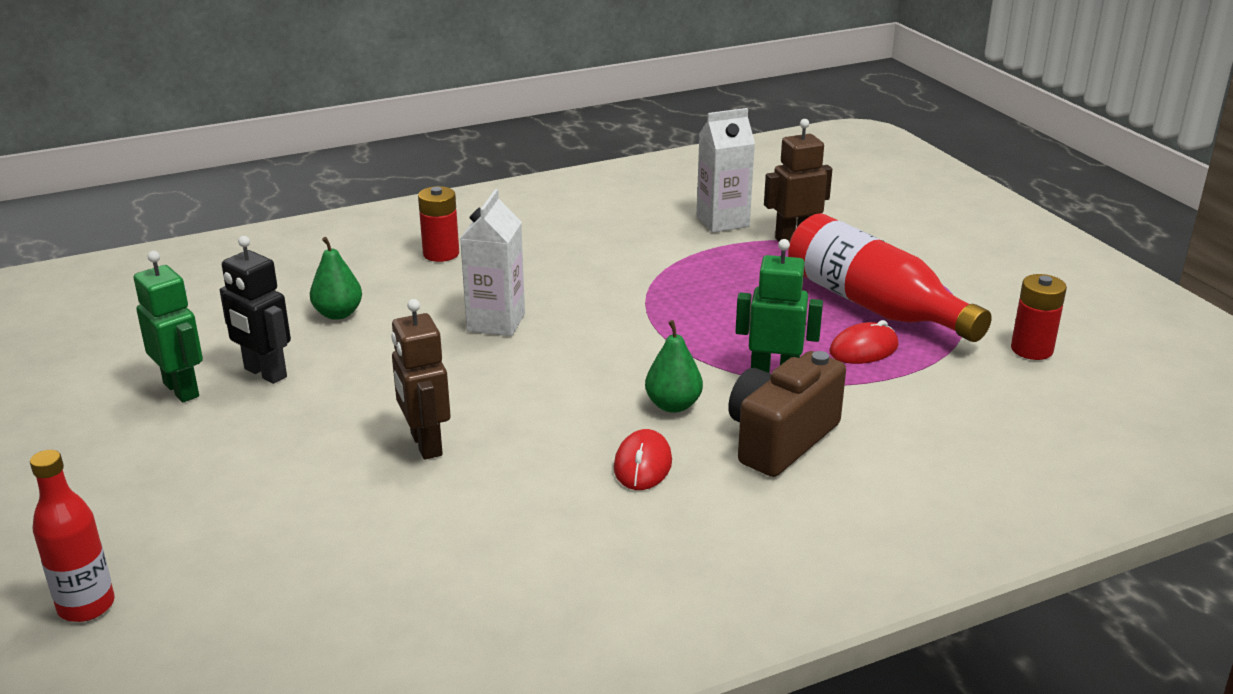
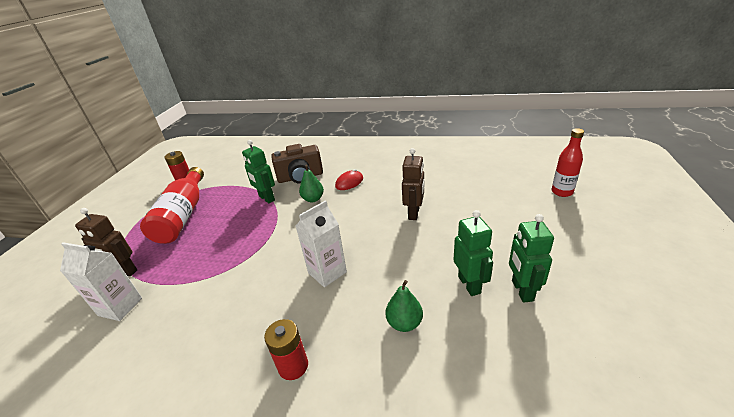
camera: 140 degrees left, 5 degrees up
black robot [220,236,291,384] -> green robot [453,210,493,296]
red mouse [829,320,899,364] -> none

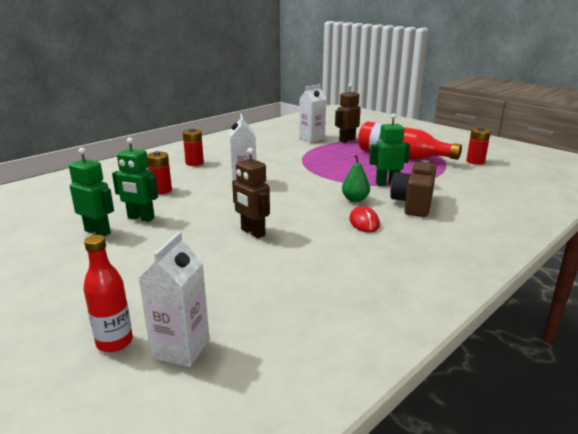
camera: 120 degrees right, 10 degrees down
green pear [385,280,423,332] -> red battery [147,151,172,194]
none -> white carton [138,231,209,367]

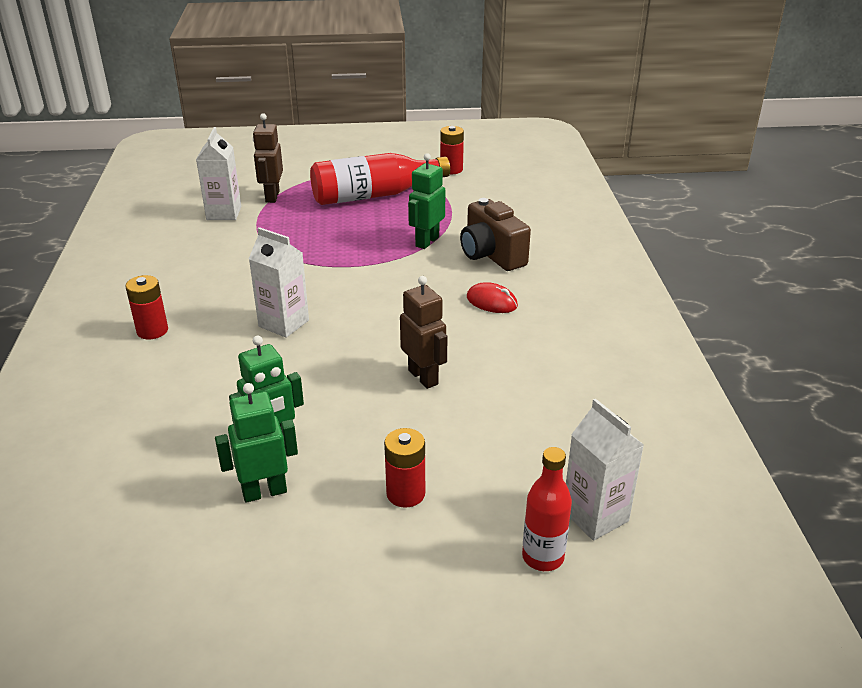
camera: 50 degrees left, 10 degrees up
red battery [147,151,172,194] -> red battery moved to [384,428,425,508]
brown robot [232,148,270,238] -> brown robot turned 120 degrees counterclockwise [400,276,447,389]
green pear [342,155,370,202] -> none

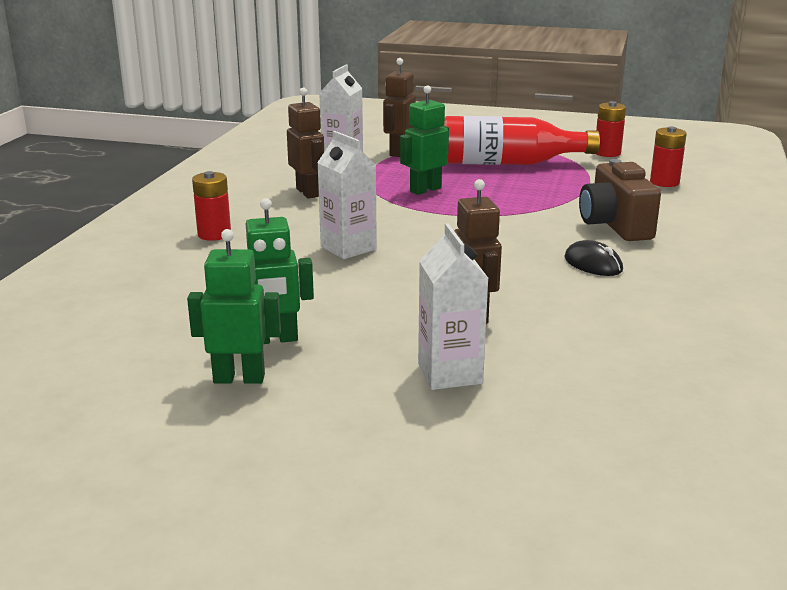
camera: 20 degrees right, 10 degrees down
red battery [384,428,425,508] -> red battery moved to [650,126,687,187]
green robot [408,153,445,249] -> green robot moved to [400,85,449,195]
red mouse [467,282,518,313] -> black mouse [564,240,623,276]
red bottle [522,447,572,571] -> none
white carton [566,398,644,541] -> white carton moved to [418,223,489,390]
none -> brown robot [287,88,324,199]

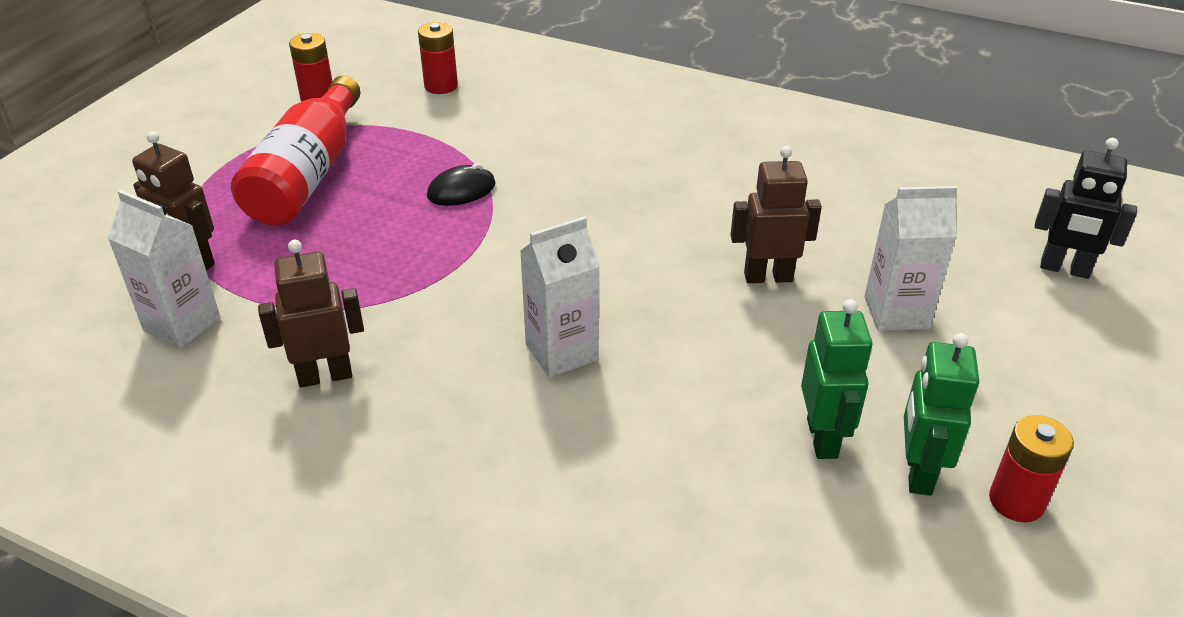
camera: 80 degrees left, 15 degrees up
red battery [192,171,231,241] -> red battery moved to [989,415,1074,522]
green robot [400,85,449,195] -> none
black mouse [564,240,623,276] -> black mouse moved to [427,163,496,206]
brown camera [579,159,661,241] -> none
none -> black robot [1035,138,1137,279]

